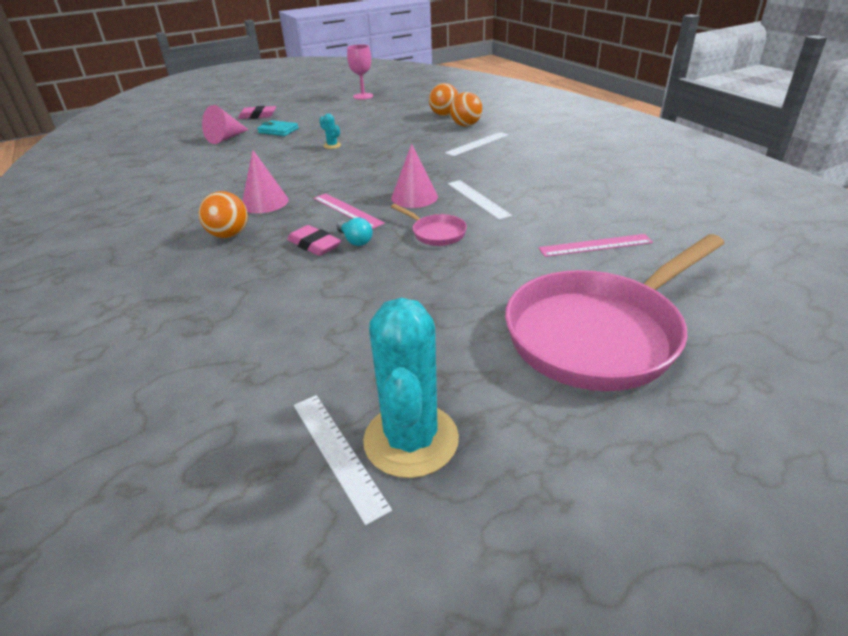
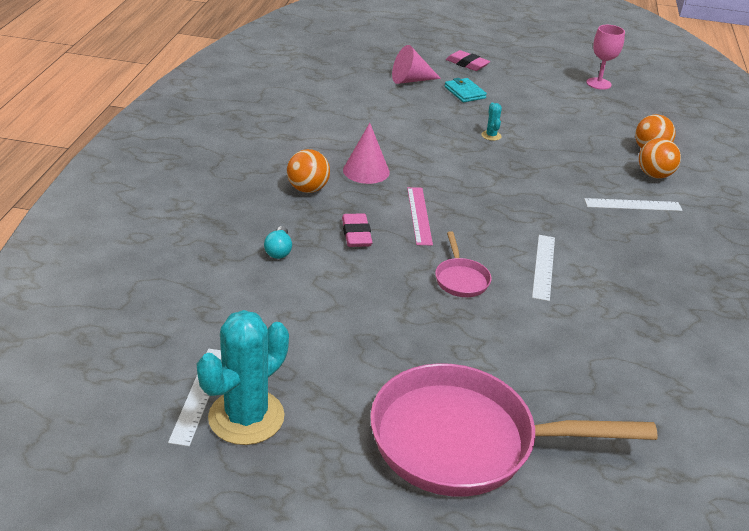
camera: 35 degrees right, 0 degrees up
turquoise light bulb [337,218,373,246] -> turquoise light bulb moved to [264,226,292,259]
pink cone [391,144,438,208] -> none
pink ruler [539,234,653,257] -> none

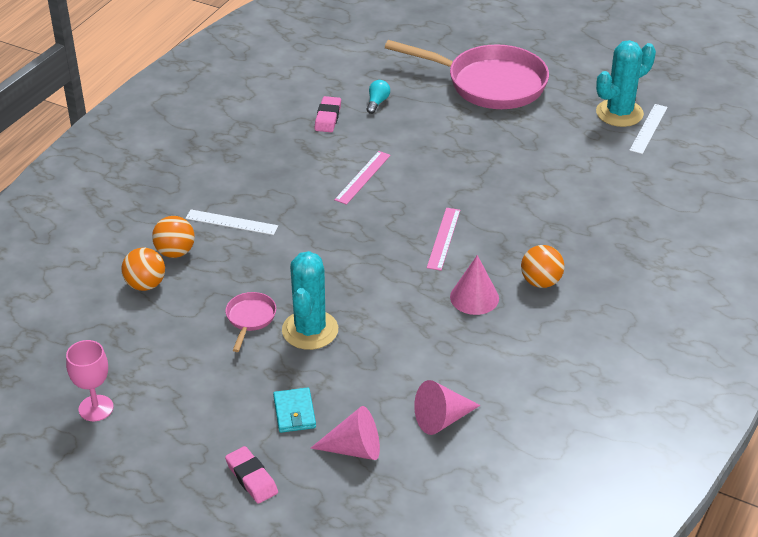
camera: 160 degrees left, 5 degrees up
turquoise light bulb [264,226,292,259] -> turquoise light bulb moved to [367,80,390,114]
pink eraser [342,213,373,247] -> pink eraser moved to [314,96,341,132]
pink pan [435,231,492,297] -> pink pan moved to [226,292,276,352]
turquoise cactus [481,103,502,141] -> turquoise cactus [282,251,338,350], size x2.40
white ruler [532,235,555,301] -> pink ruler [334,151,391,205]
none -> pink cone [414,380,480,435]

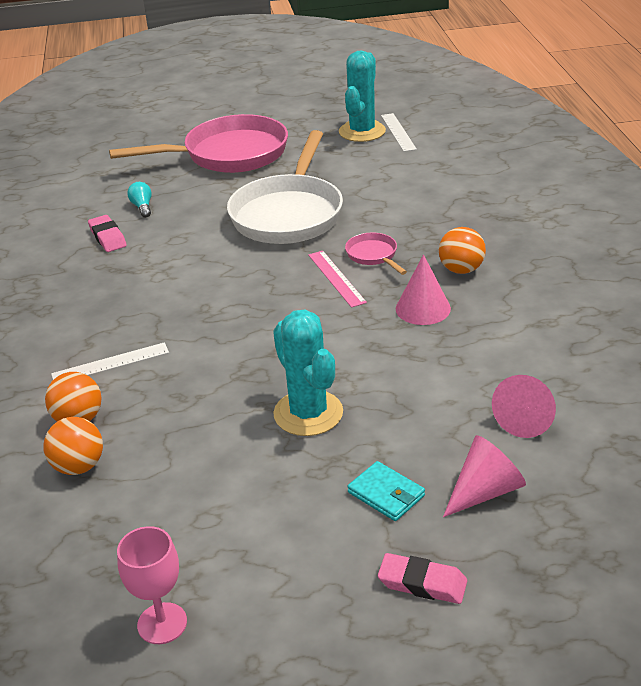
camera: 35 degrees left, 5 degrees down
pink pan [226,292,276,352] -> pink pan moved to [345,233,407,275]
pink ruler [334,151,391,205] -> none
none -> white pan [227,130,343,244]

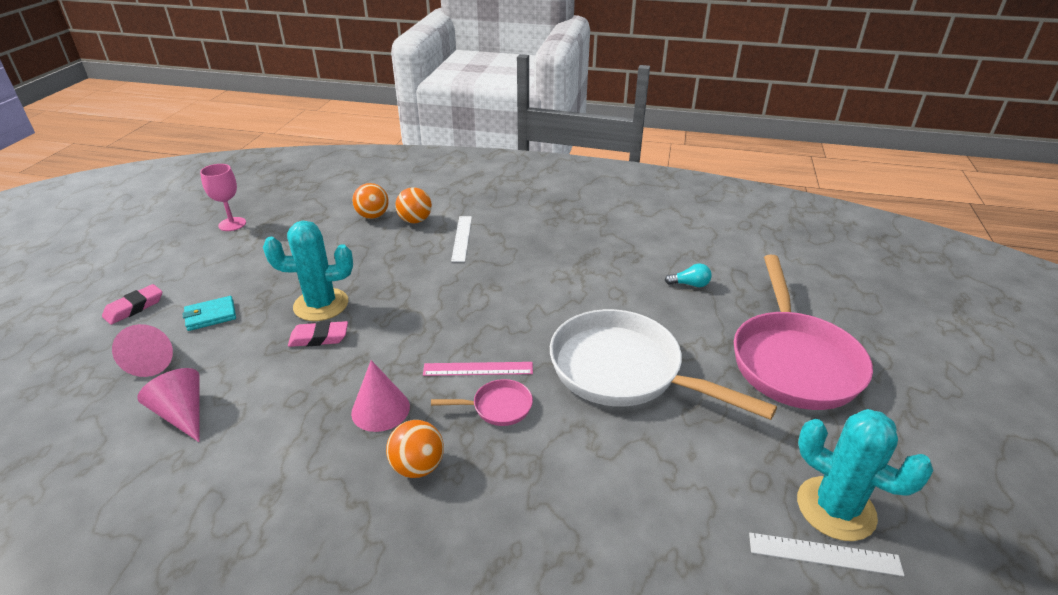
camera: 110 degrees right, 0 degrees up
pink eraser [88,215,127,252] -> pink eraser moved to [288,321,348,347]

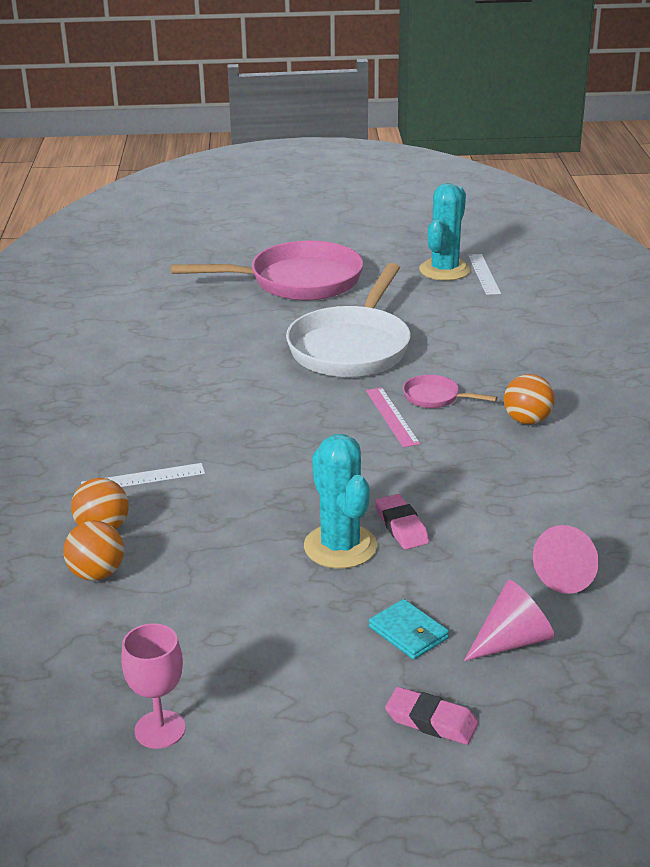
camera: 105 degrees left, 5 degrees down
pink cone [351,360,410,432] -> none
pink pan [431,379,533,426] -> pink pan turned 45 degrees counterclockwise [403,375,497,408]
turquoise light bulb [665,263,712,287] -> none

